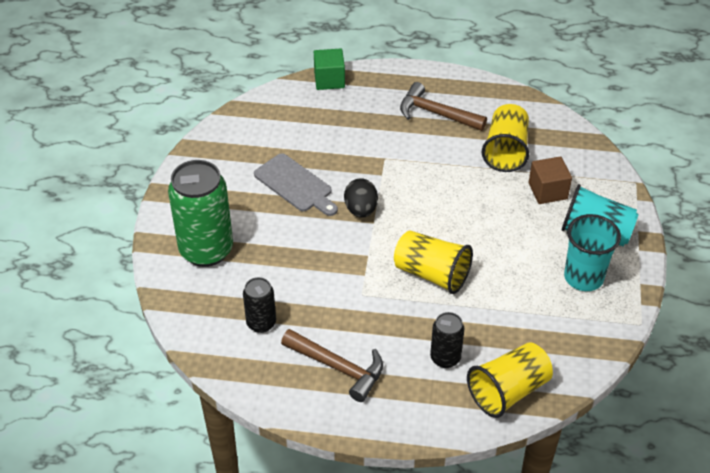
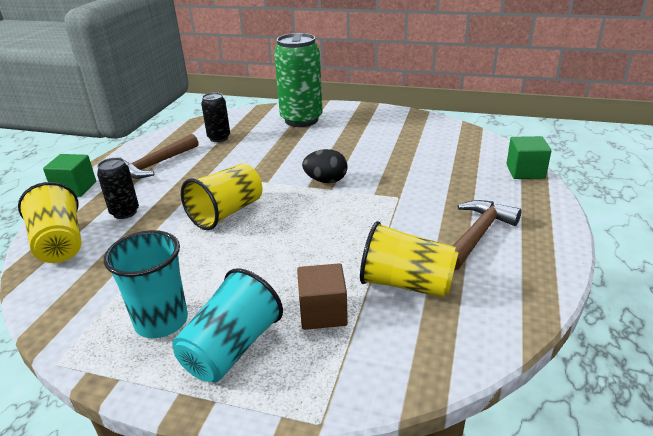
camera: 100 degrees right, 15 degrees down
grey cutting board [254,153,338,216] -> none
none -> green cube [43,154,96,197]

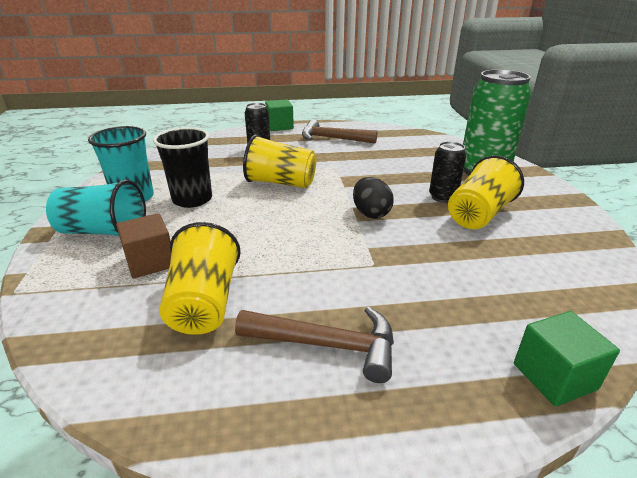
camera: 65 degrees right, 0 degrees up
yellow cup [18,182,81,263] -> yellow cup moved to [448,155,524,229]
black can [201,92,230,142] -> black can moved to [429,141,466,203]
none -> black cup [153,127,212,208]

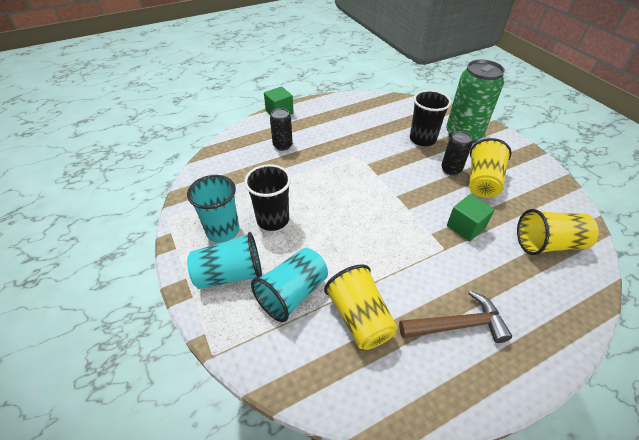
camera: 20 degrees left, 15 degrees up
brown cube [116,213,171,279] -> turquoise cup [251,248,328,322]
yellow cup [243,134,316,188] -> yellow cup moved to [517,209,599,255]
brown hammer [302,119,377,144] -> none
black egg [353,177,394,219] -> none
green cube [514,311,620,407] -> green cube moved to [447,194,495,241]
none -> black cup [410,90,451,146]

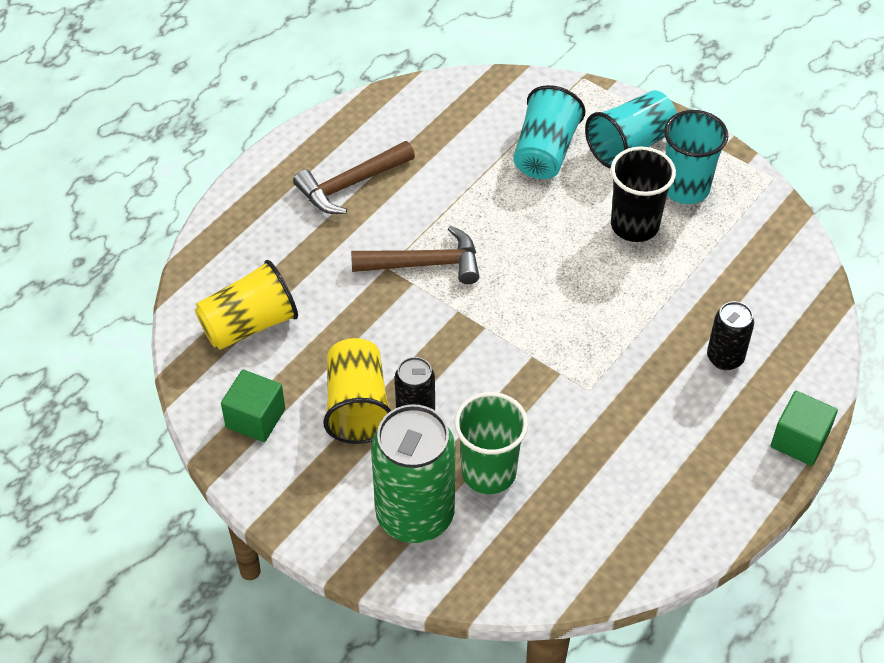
camera: 155 degrees right, 5 degrees up
yellow cup [324,264,397,350] -> none
black cup [410,90,451,146] -> green cup [454,392,528,494]
green cube [447,194,495,241] -> green cube moved to [221,370,285,442]
none -> brown hammer [351,225,479,284]

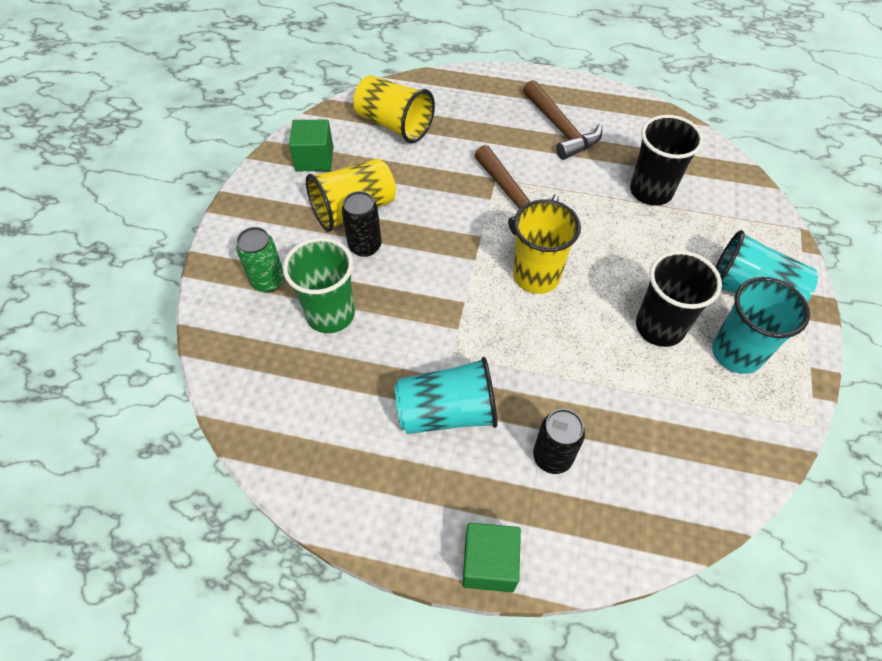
camera: 65 degrees right, 5 degrees up
brown hammer [293,141,415,214] -> brown hammer turned 150 degrees counterclockwise [523,80,602,160]
green can [371,404,456,543] -> green can [236,227,284,293], size x0.52
turquoise cup [513,85,585,179] -> turquoise cup moved to [395,357,498,434]
none -> yellow cup [513,199,581,294]
none -> black cup [630,115,704,206]

